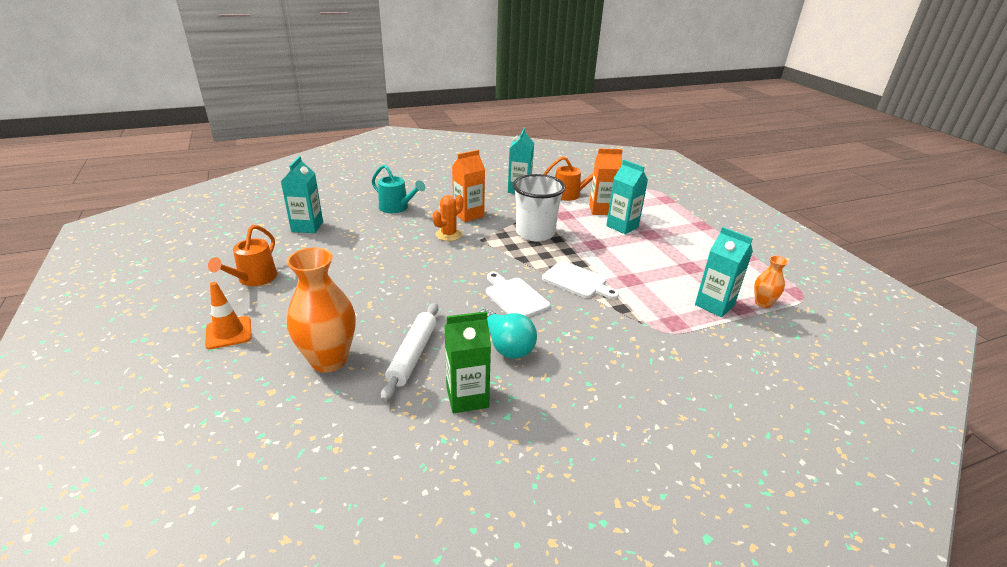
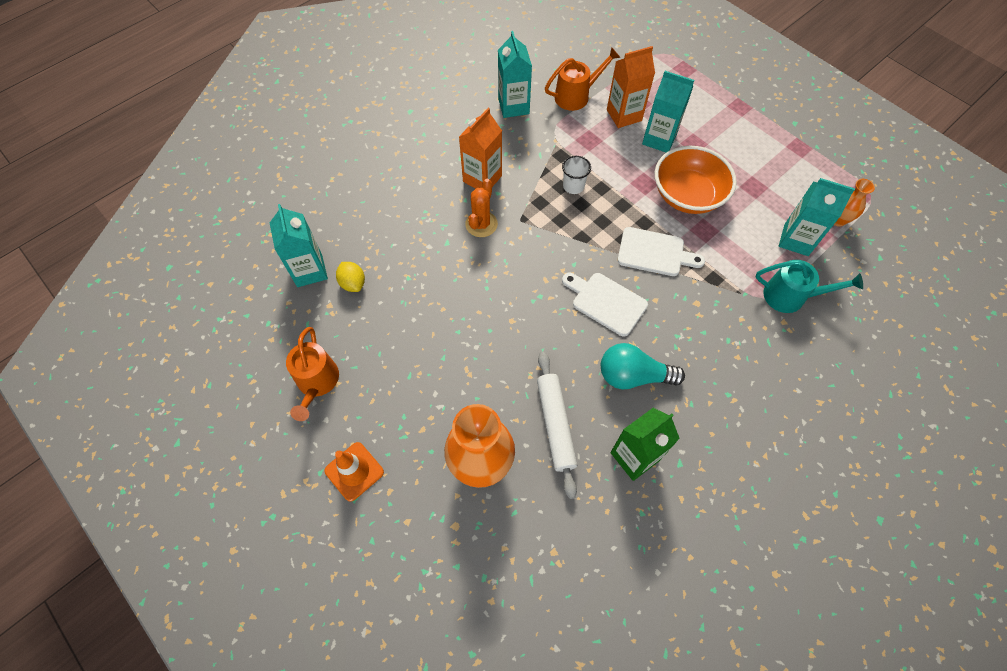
camera: 20 degrees left, 30 degrees up
turquoise watering can [372,164,425,213] -> turquoise watering can moved to [755,260,863,313]
turquoise light bulb [480,309,537,359] -> turquoise light bulb turned 150 degrees clockwise [601,343,685,389]
white cup [513,174,566,242] -> white cup [562,156,591,194], size x0.47
none -> yellow lemon [336,262,365,292]
none -> orange bowl [655,146,737,214]

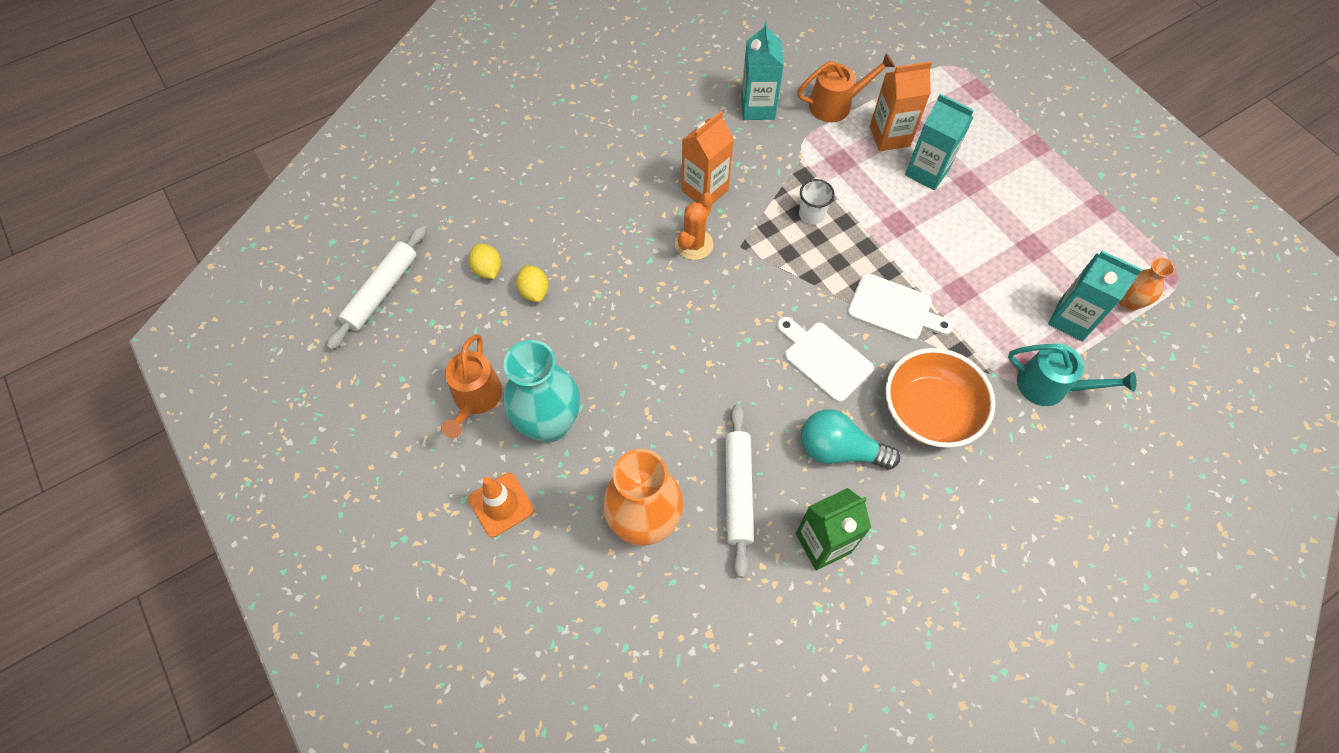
camera: 10 degrees right, 0 degrees up
turquoise carton [270,204,328,287] -> yellow lemon [469,243,501,279]
orange bowl [655,146,737,214] -> orange bowl moved to [885,348,995,448]
none -> white rolling pin [326,226,426,350]
none -> turquoise vase [503,340,580,443]

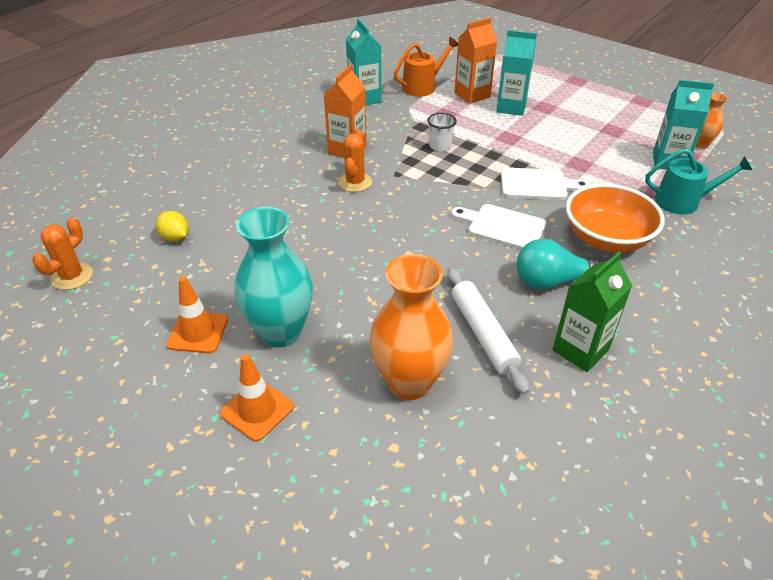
camera: 20 degrees left, 20 degrees down
white rolling pin [326,226,426,350] -> orange cactus [32,218,93,290]
orange watering can [441,334,502,438] -> orange traffic cone [166,276,228,353]
yellow lemon [516,265,549,302] -> none

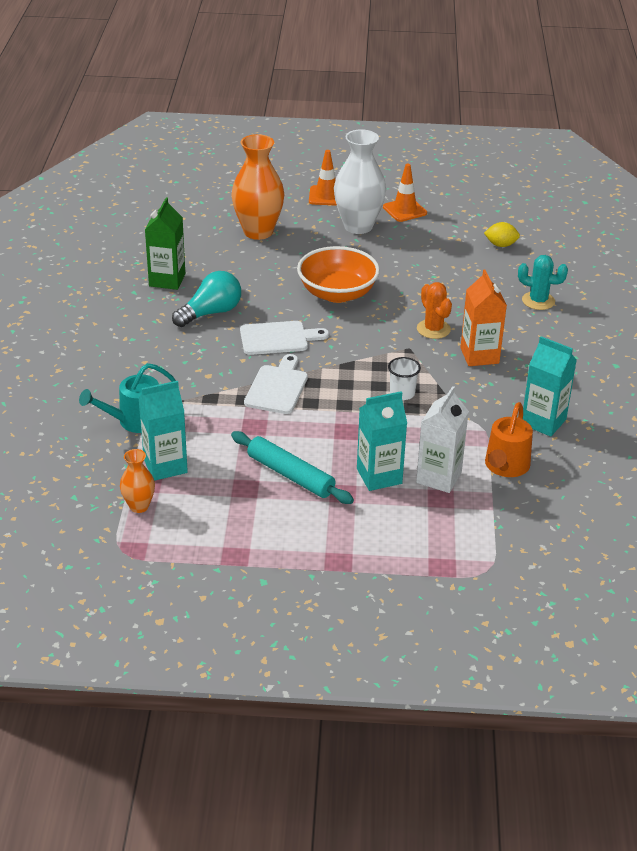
camera: 145 degrees right, 5 degrees down
orange cactus [32,218,93,290] -> none
turquoise vase [235,207,313,348] -> white vase [334,129,386,234]
white rolling pin [447,267,529,395] -> none
orange carton [454,18,497,104] -> white carton [416,386,469,493]
white cutting board [501,168,590,200] -> white cutting board turned 135 degrees clockwise [244,354,308,414]
orange bowl [565,184,665,252] -> orange bowl moved to [297,246,380,303]
none -> turquoise rolling pin [231,431,354,504]
none -> turquoise cactus [518,255,568,310]

